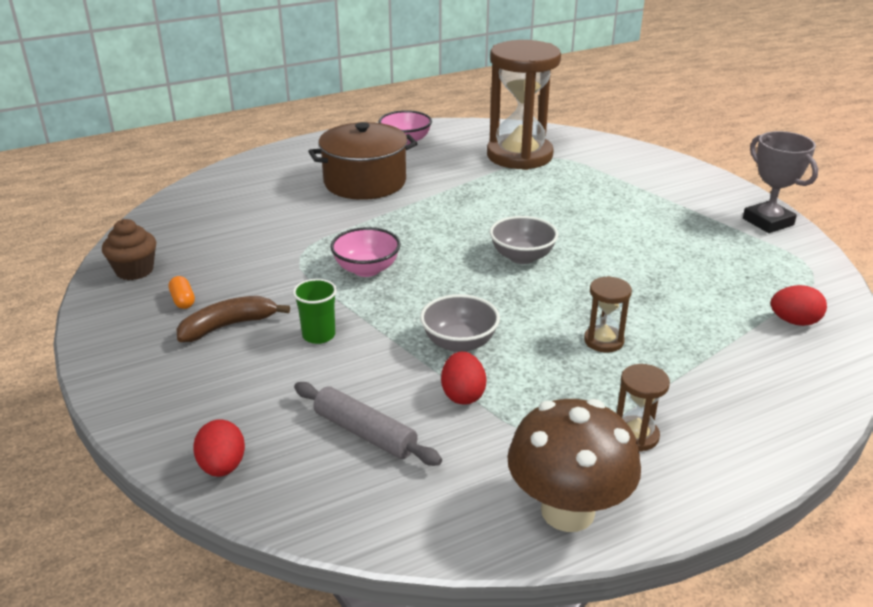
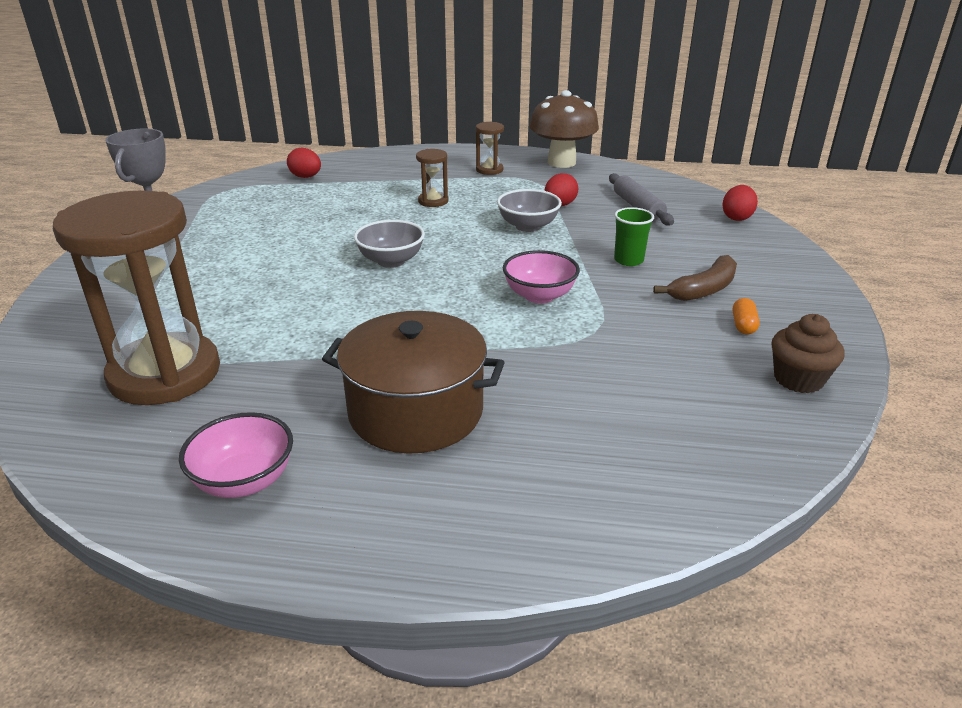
camera: 145 degrees left, 0 degrees up
brown banana [177,296,290,342] -> brown banana turned 45 degrees counterclockwise [653,255,737,301]

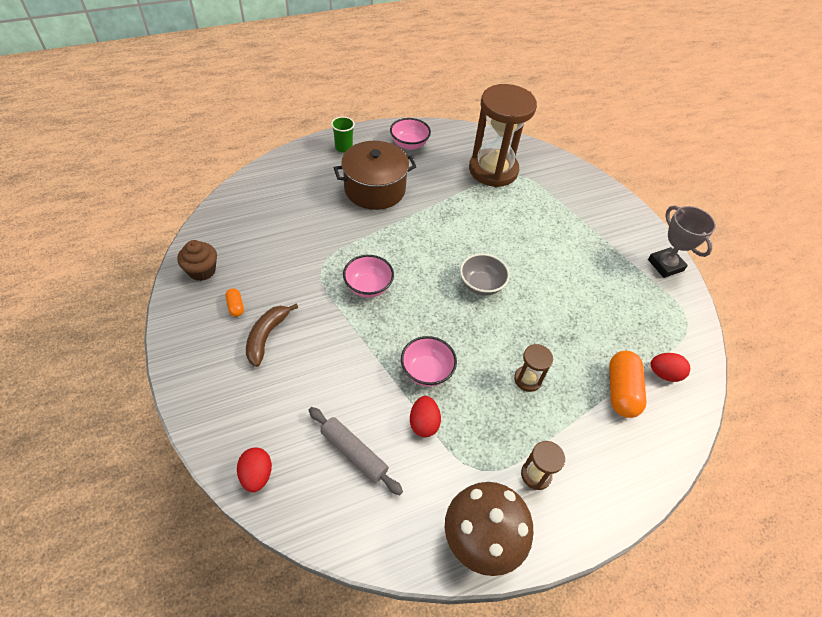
camera: 145 degrees right, 20 degrees up
grey bowl [497,189,562,232] -> pink bowl [401,336,457,387]
green cup [614,207,654,266] -> green cup moved to [331,117,355,153]
none -> orange capsule [609,351,647,418]

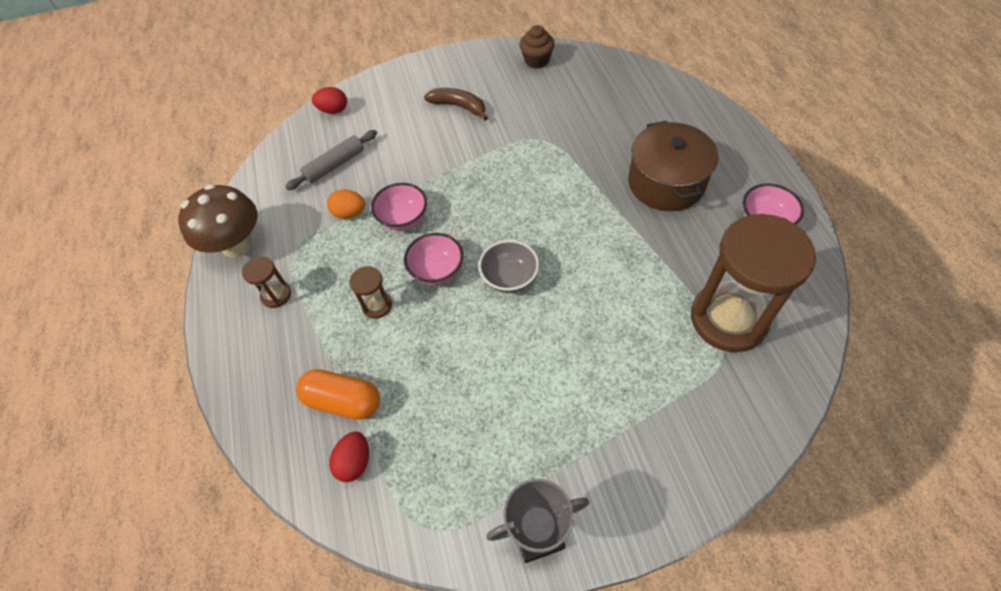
camera: 105 degrees right, 5 degrees up
orange capsule [225,288,244,317] -> none
green cup [331,117,355,153] -> none
pink bowl [343,255,394,298] -> pink bowl moved to [404,233,463,285]
red egg [410,396,441,437] -> orange egg [327,189,365,219]

